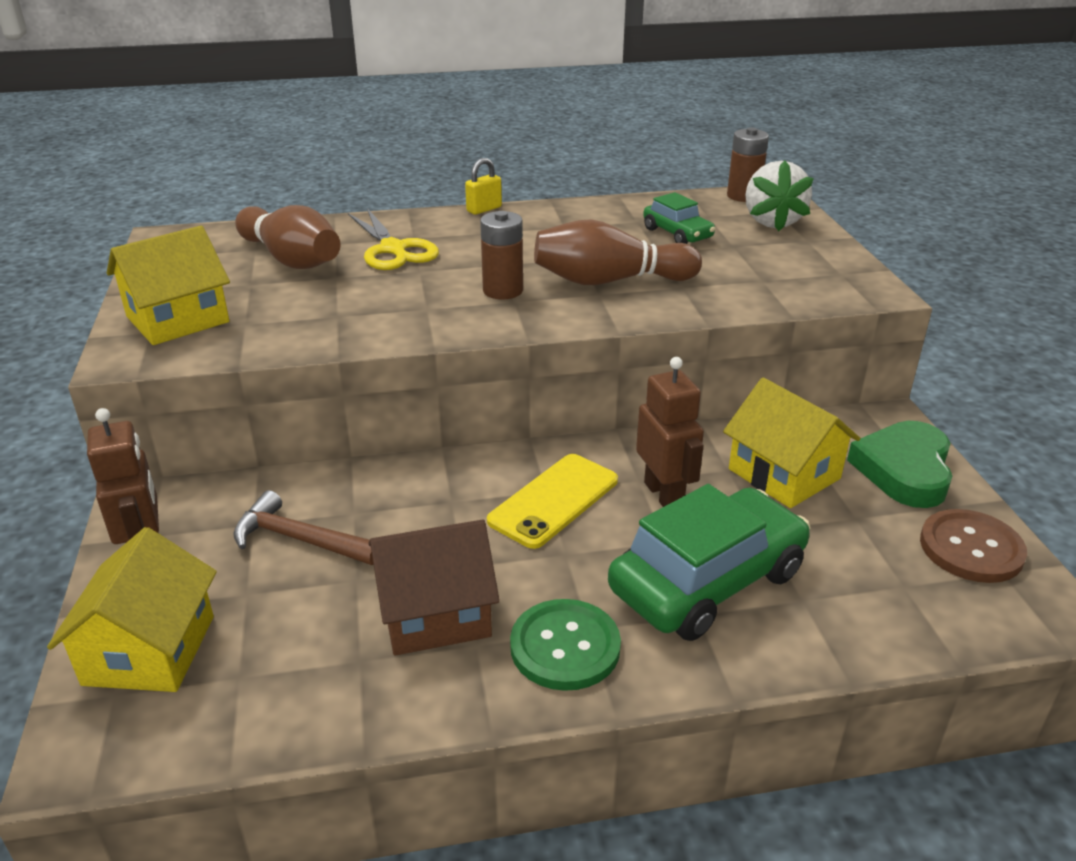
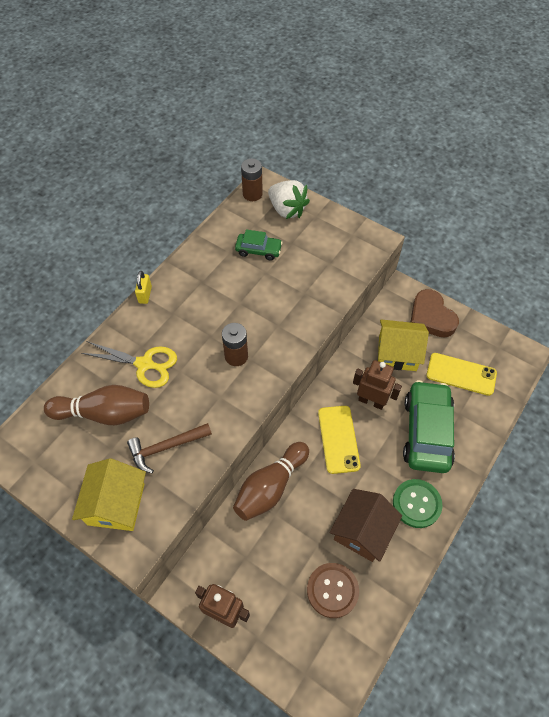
camera: 45 degrees left, 25 degrees up
yellow house [47,527,217,692] -> none
brown hammer [233,490,374,565] -> brown hammer moved to [127,423,212,473]
brown bowling pin [534,219,702,285] -> brown bowling pin moved to [233,442,309,521]
green heart [847,421,952,508] -> brown heart [411,289,459,337]
brown button [920,509,1027,583] -> brown button moved to [307,563,359,618]
none -> yellow phone [426,353,497,396]

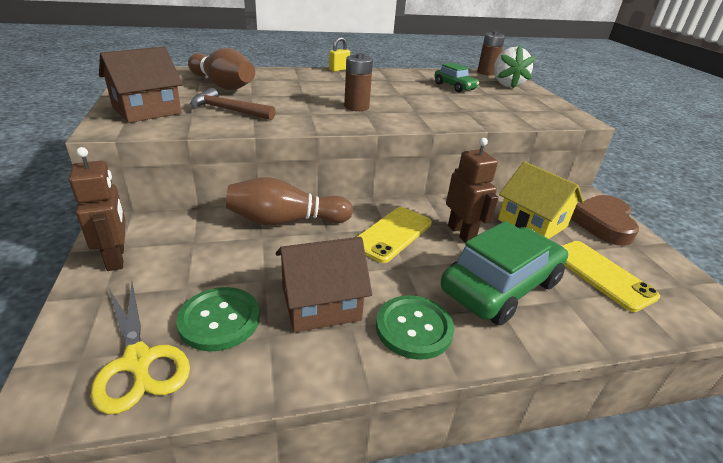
camera: 40 degrees right, 25 degrees down
yellow house [72,458,146,531] -> brown house [99,47,183,123]
yellow scissors [81,341,177,388] -> yellow scissors moved to [91,283,190,414]
brown button [307,563,359,618] -> green button [176,287,260,351]

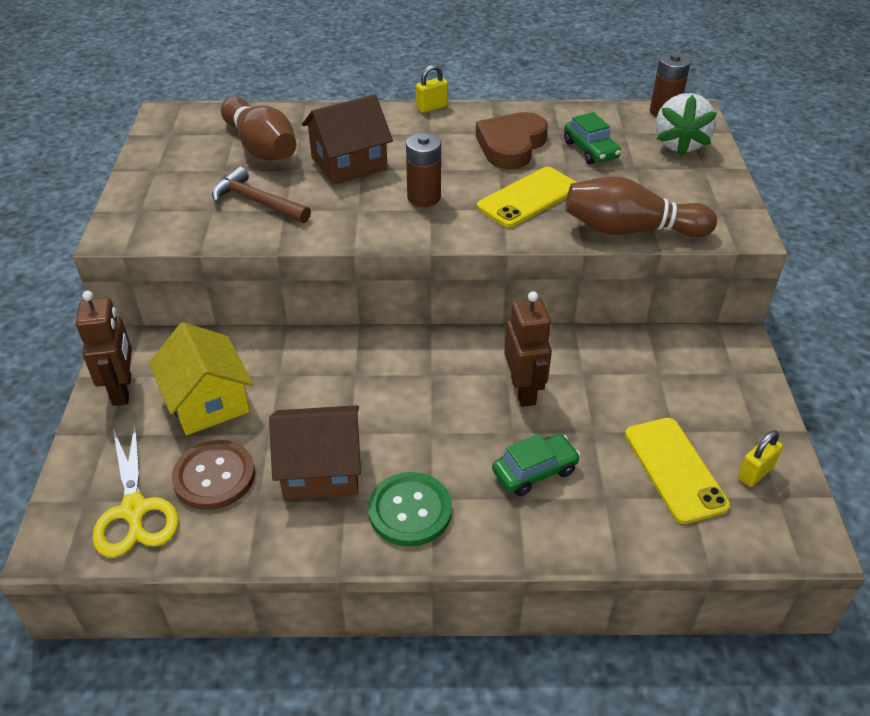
camera: 15 degrees right, 10 degrees up
brown house [99,47,183,123] -> brown house moved to [302,94,393,185]
green button [176,287,260,351] -> brown button [172,440,255,510]
brown bowling pin [226,177,353,226] -> brown bowling pin moved to [566,176,717,237]
yellow phone [357,207,432,263] -> yellow phone moved to [477,167,577,228]
green car [441,221,568,325] -> green car [492,434,581,496], size x0.52
yellow house [498,161,584,239] -> yellow house moved to [149,322,253,435]
brown heart [571,195,639,246] -> brown heart moved to [476,112,548,169]
none -> yellow padlock [738,430,783,487]

